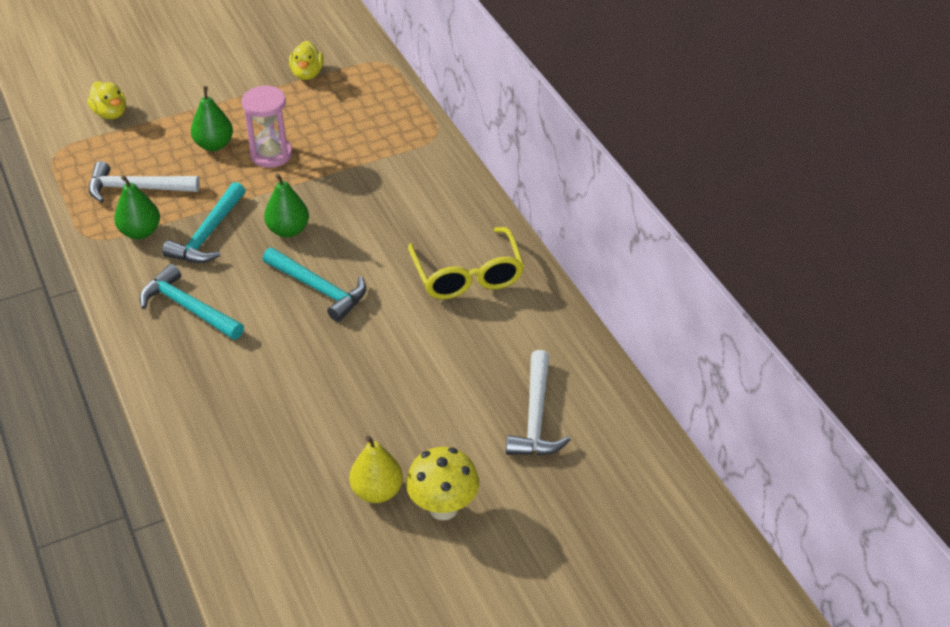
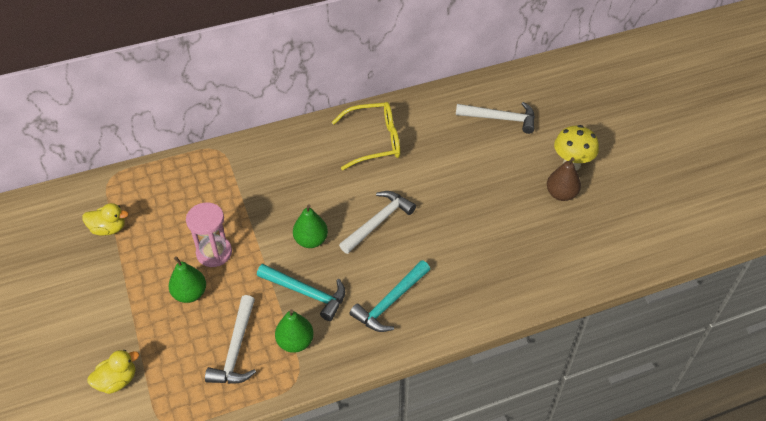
camera: 85 degrees left, 5 degrees up
turquoise hammer [262,247,366,322] -> white hammer [339,191,416,254]
yellow pear [349,435,403,503] -> brown pear [547,157,581,201]

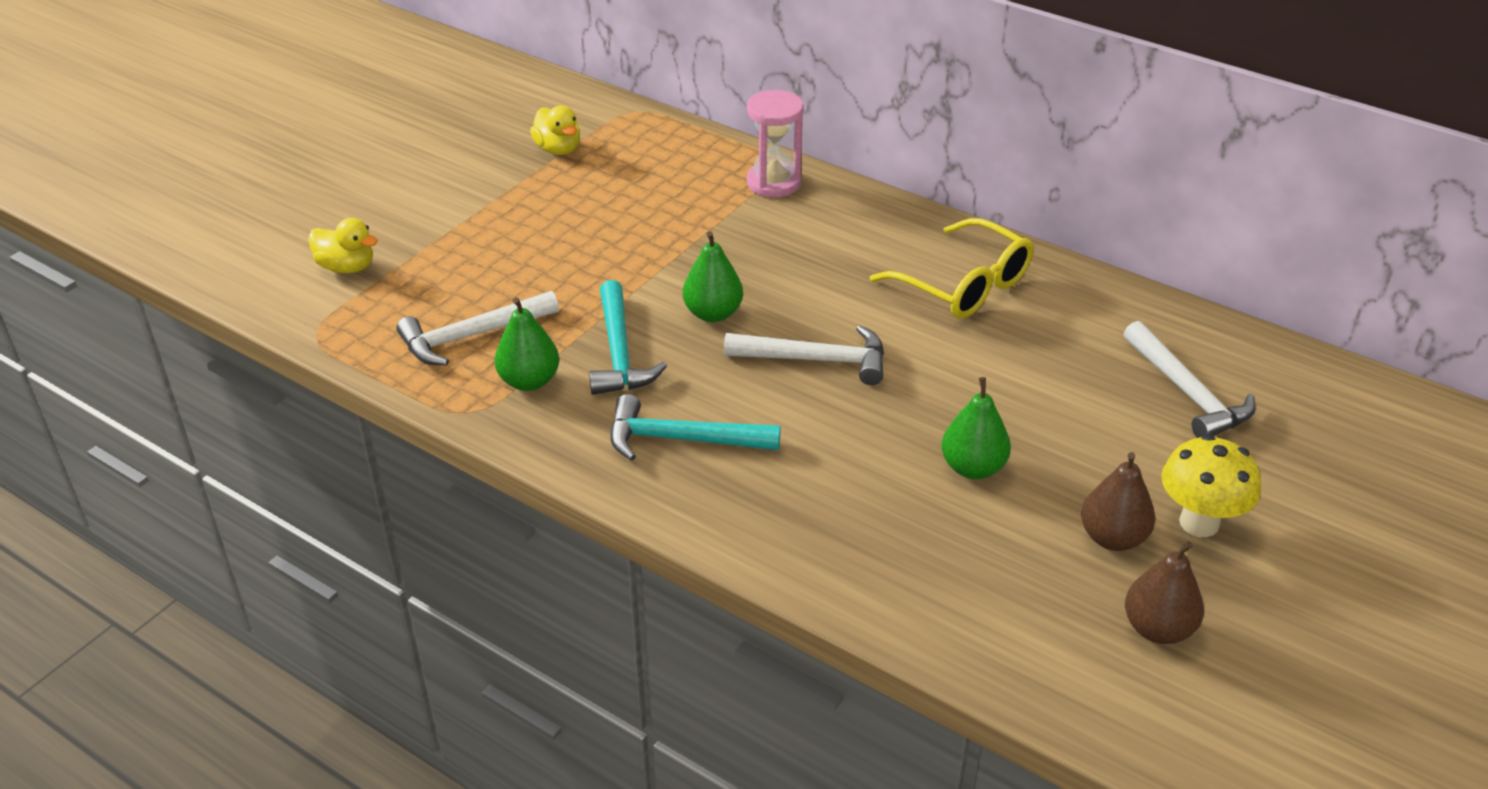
camera: 55 degrees right, 10 degrees down
green pear [169,256,206,303] -> green pear moved to [942,377,1011,479]
pink hourglass [186,203,232,267] -> pink hourglass moved to [747,90,804,197]
none -> brown pear [1125,541,1204,644]

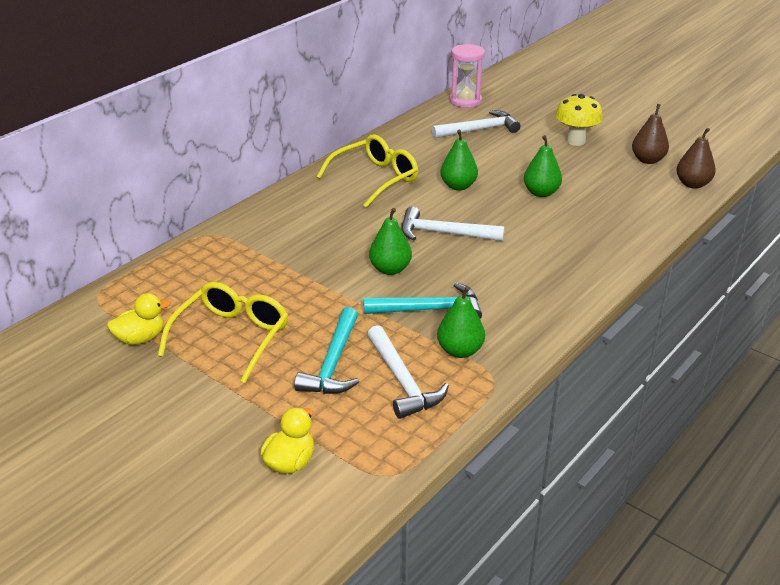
camera: 85 degrees left, 5 degrees down
turquoise hammer [610,394,781,461] -> turquoise hammer moved to [294,307,359,394]
white hammer [724,325,884,385] -> white hammer turned 90 degrees counterclockwise [401,206,505,241]
pink hourglass [747,90,804,197] -> pink hourglass moved to [450,44,485,108]
brown pear [1081,452,1156,551] -> brown pear moved to [677,128,716,189]
none -> yellow glasses [158,282,288,383]
none -> green pear [440,130,478,191]

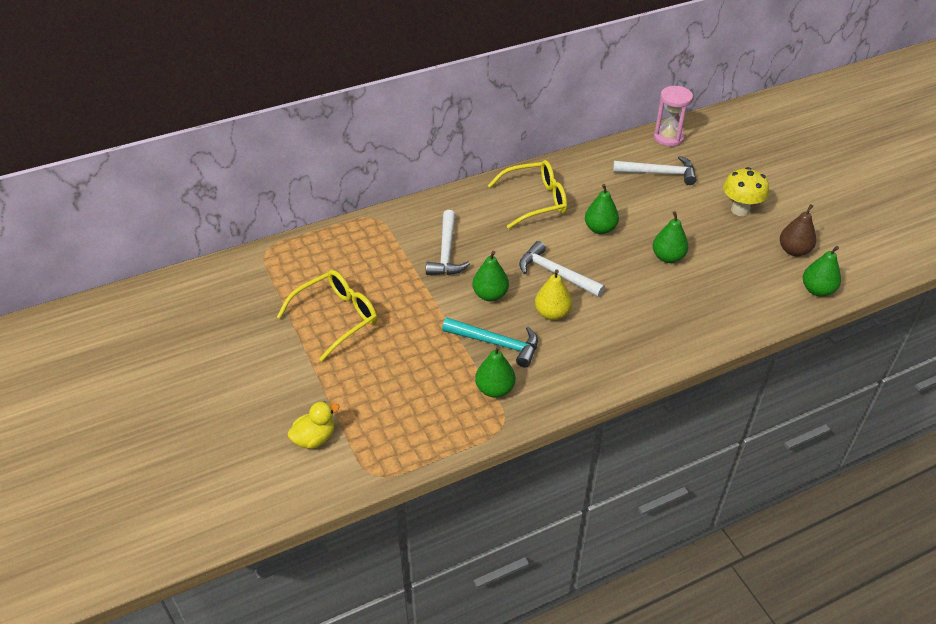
camera: 25 degrees right, 10 degrees up
yellow duck [107,293,171,345] -> none
turquoise hammer [294,307,359,394] -> none
white hammer [367,325,449,419] -> white hammer moved to [426,210,470,275]
brown pear [677,128,716,189] -> green pear [803,246,841,297]
none -> yellow pear [535,269,572,320]

